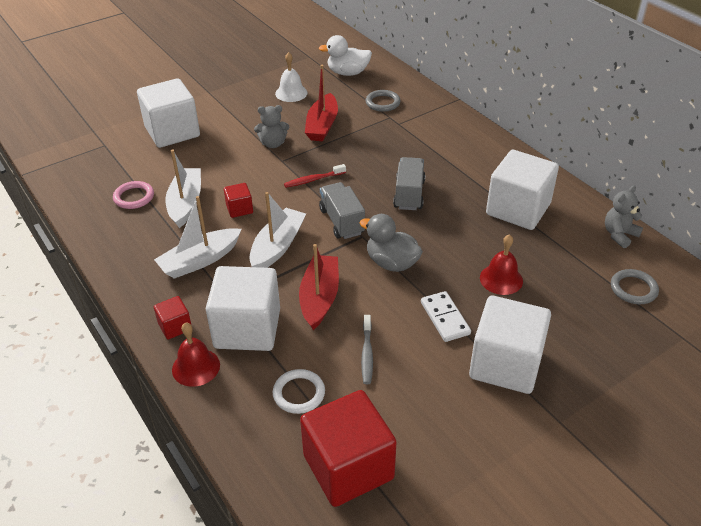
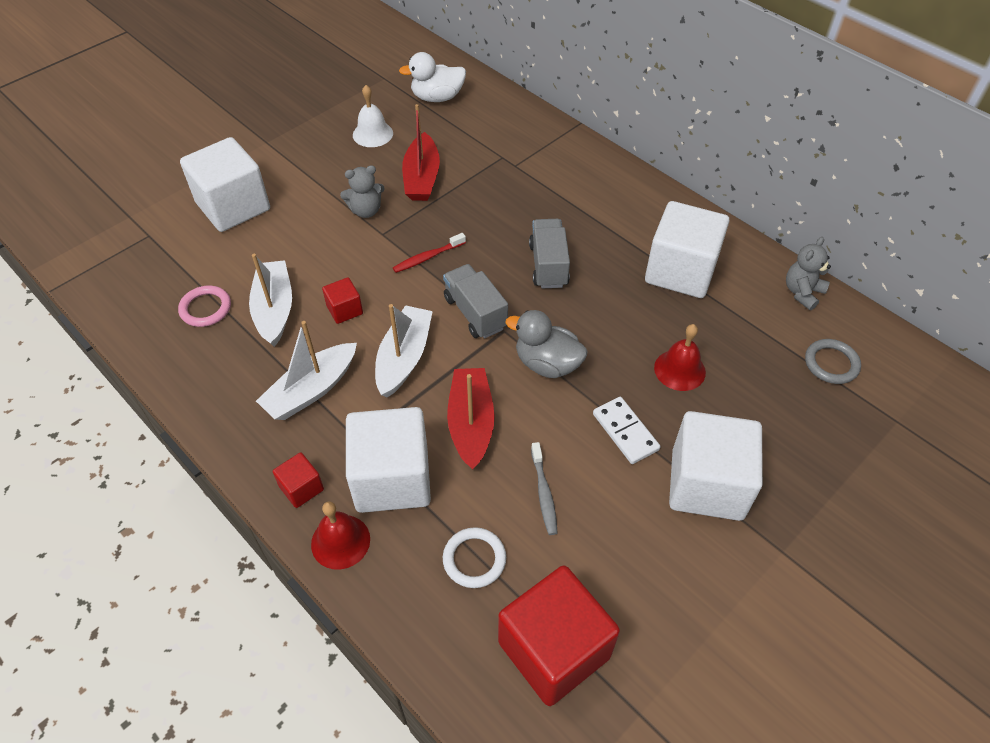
camera: 10 degrees left, 10 degrees up
grey ring [366,90,401,112] -> none

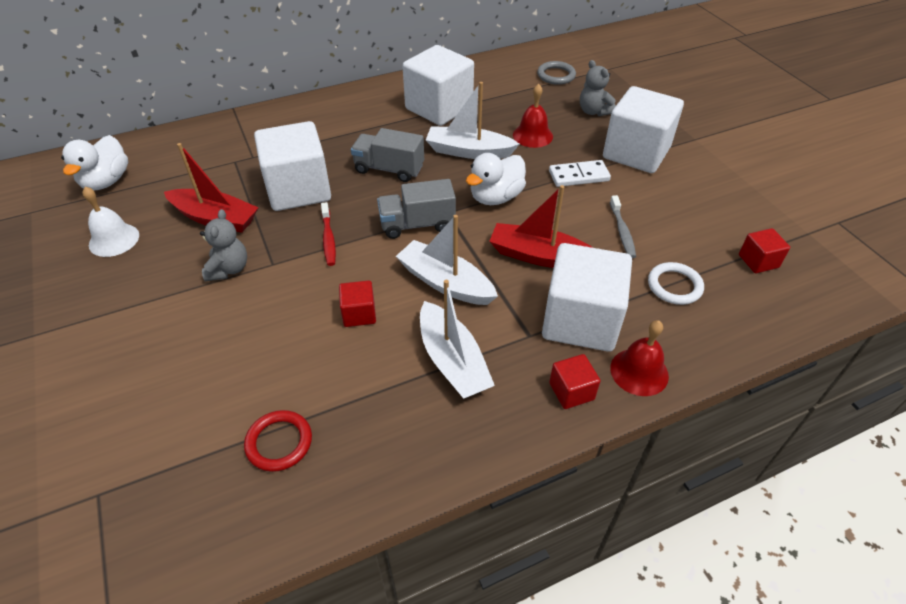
camera: 70 degrees left, 5 degrees down
pink ring [178,286,231,327] -> red ring [244,410,312,472]
white cube [180,137,270,232] -> white cube moved to [254,121,331,211]
white boat [249,254,292,347] -> white boat moved to [426,82,520,159]
red cube [498,565,620,706] -> red cube [739,228,790,273], size x0.46
grey duck [505,310,588,378] -> white duck [466,153,526,205]
grey toothbrush [531,442,558,535] -> grey toothbrush turned 75 degrees clockwise [610,195,636,258]
grey teddy bear [786,237,831,310] -> grey teddy bear moved to [580,60,616,116]

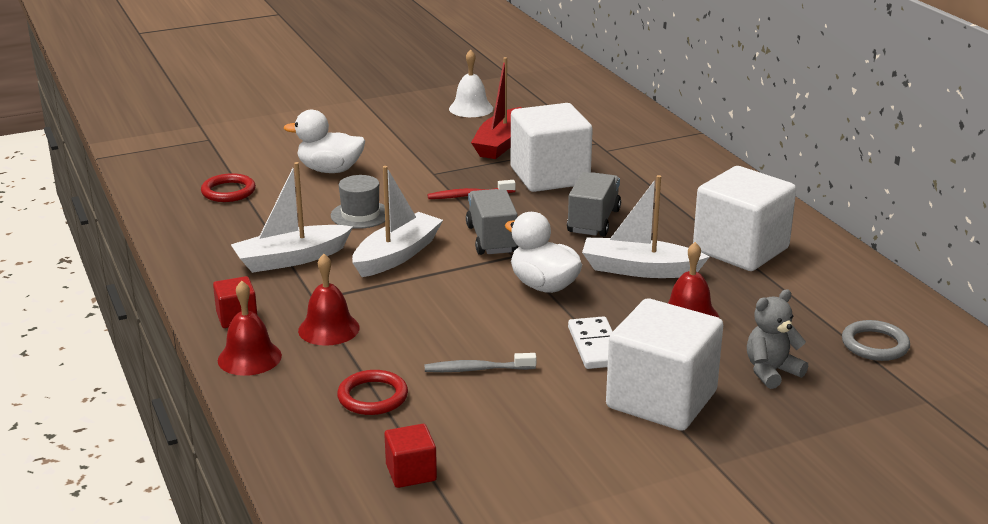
camera: 90 degrees right, 20 degrees down
white duck [61,135,128,190] -> white duck moved to [284,110,365,173]
grey teddy bear [200,209,247,281] -> none
red cube [339,280,376,327] -> grey hat [331,175,385,229]
white boat [426,82,520,159] -> white boat turned 90 degrees counterclockwise [582,175,709,278]
red boat [489,185,593,268] -> none
white cube [542,243,632,352] -> red bell [298,254,360,346]
white ring [648,262,704,305] -> red ring [337,370,408,415]

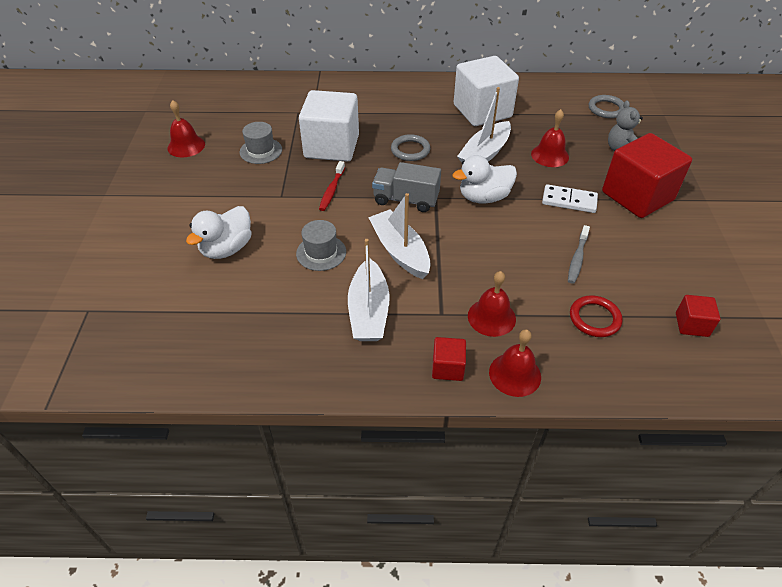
camera: 65 degrees left, 20 degrees up
red ring [201,173,256,202] -> none
white bell [449,49,493,117] -> red bell [168,100,205,157]
red boat [471,57,521,159] -> grey hat [240,122,282,164]
grey truck [567,172,621,236] -> grey ring [391,134,430,161]
white cube [606,298,723,431] -> red cube [602,133,692,218]

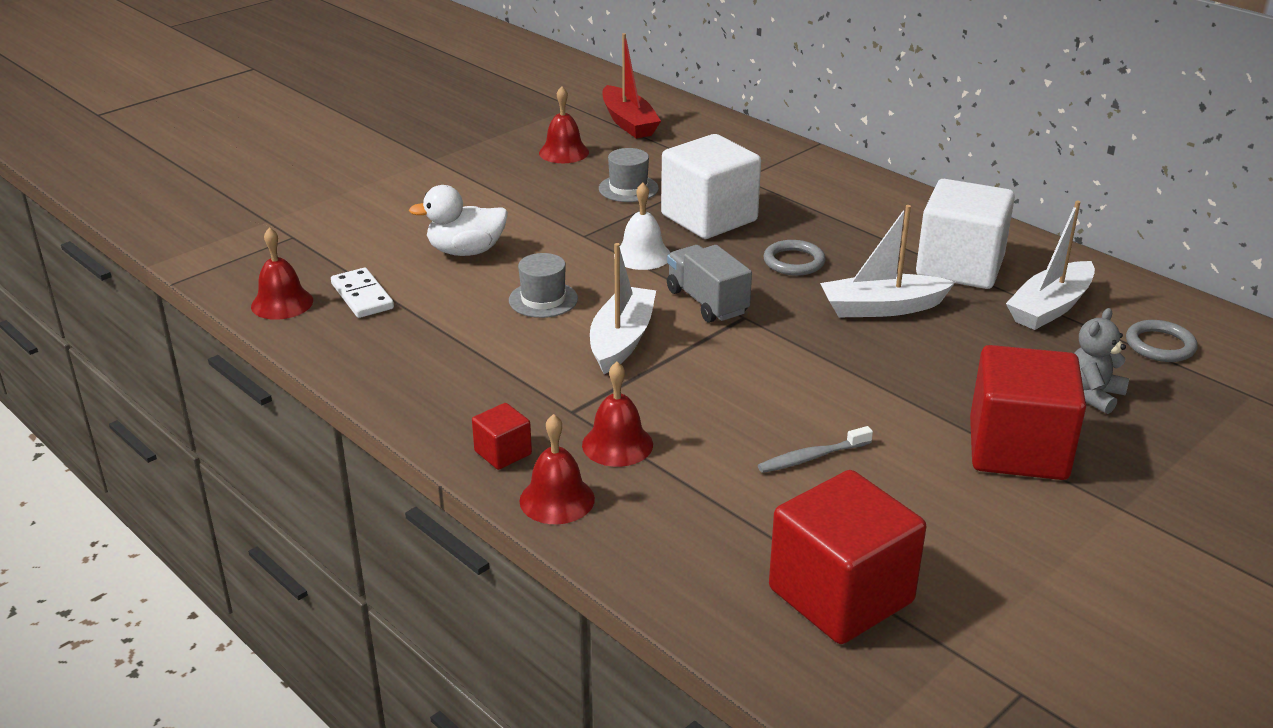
camera: 45 degrees right, 15 degrees down
red toothbrush [319,161,345,211] -> white bell [620,182,670,270]
white boat [348,239,390,341] -> white boat moved to [1006,201,1095,330]
white duck [452,155,517,203] -> none
red bell [531,109,569,167] -> red bell moved to [251,227,313,320]
white domino [542,184,598,213] -> white domino moved to [331,268,394,318]
red ring [570,295,623,337] -> none
red cube [676,295,720,337] -> red cube [769,470,926,644], size x2.18
none -> red boat [603,33,661,139]

